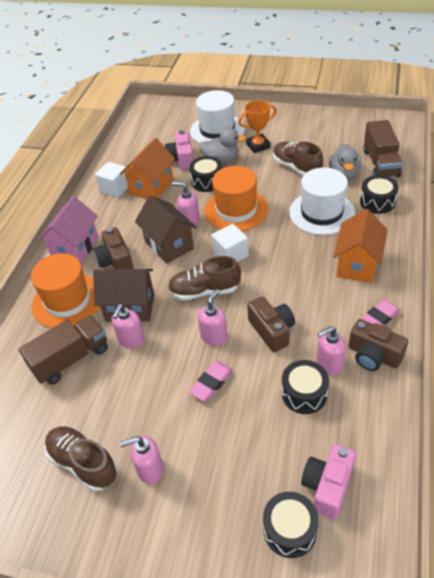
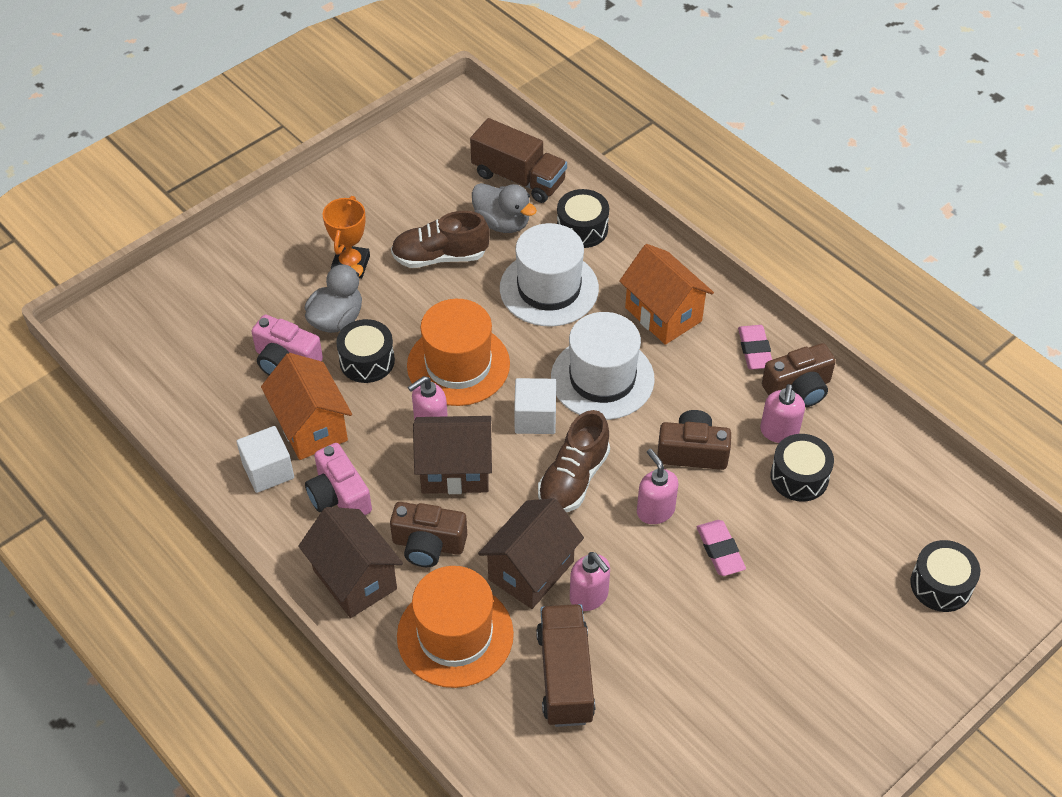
camera: 60 degrees left, 5 degrees up
pink house [38,196,99,264] -> brown house [298,507,403,618]
brown shoe [45,427,117,491] -> none
pink soap dispenser [119,436,164,484] -> none
white hat [190,90,245,143] -> white hat moved to [551,312,655,420]
pink camera [301,444,356,519] -> pink camera moved to [305,443,372,515]

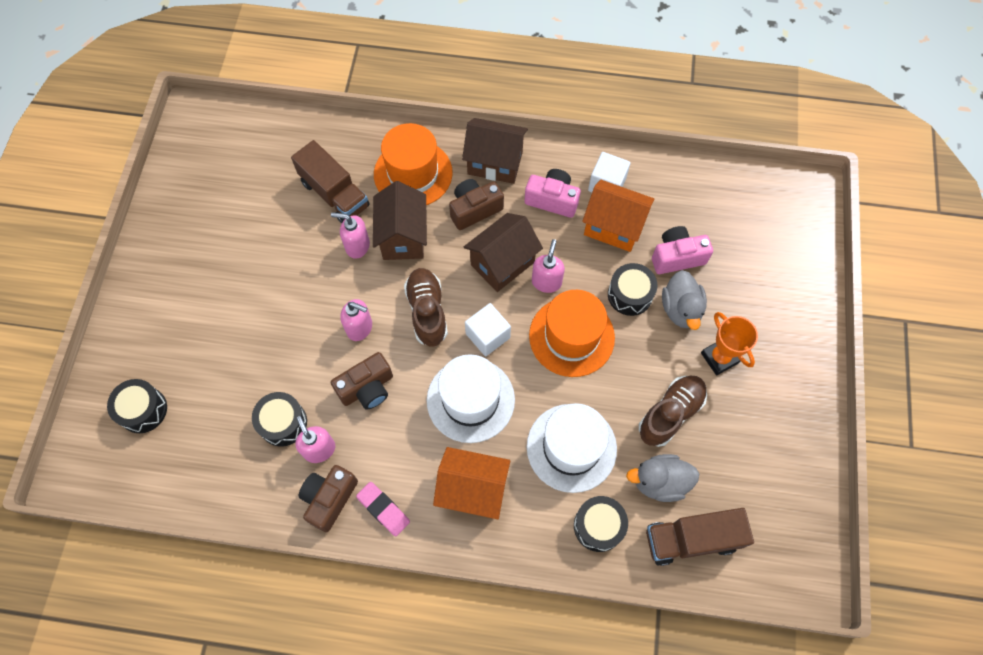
camera: 140 degrees right, 15 degrees up
pink eraser [697,520,746,576] -> none

